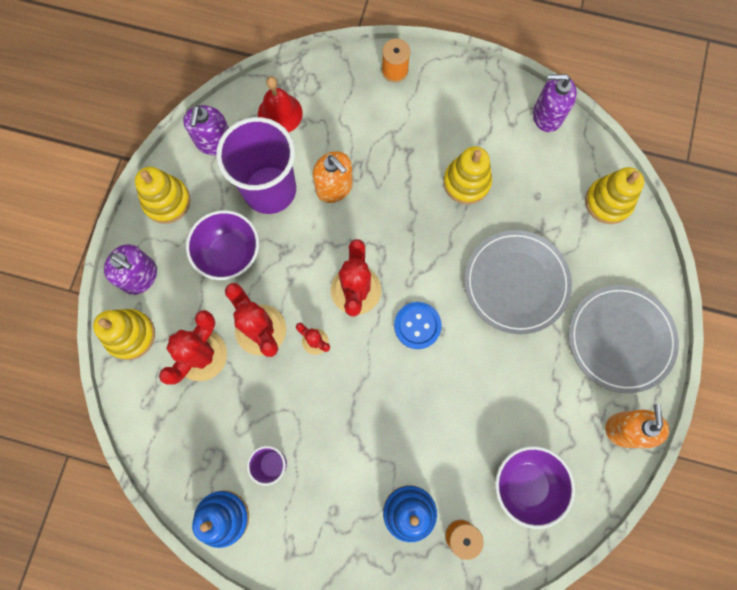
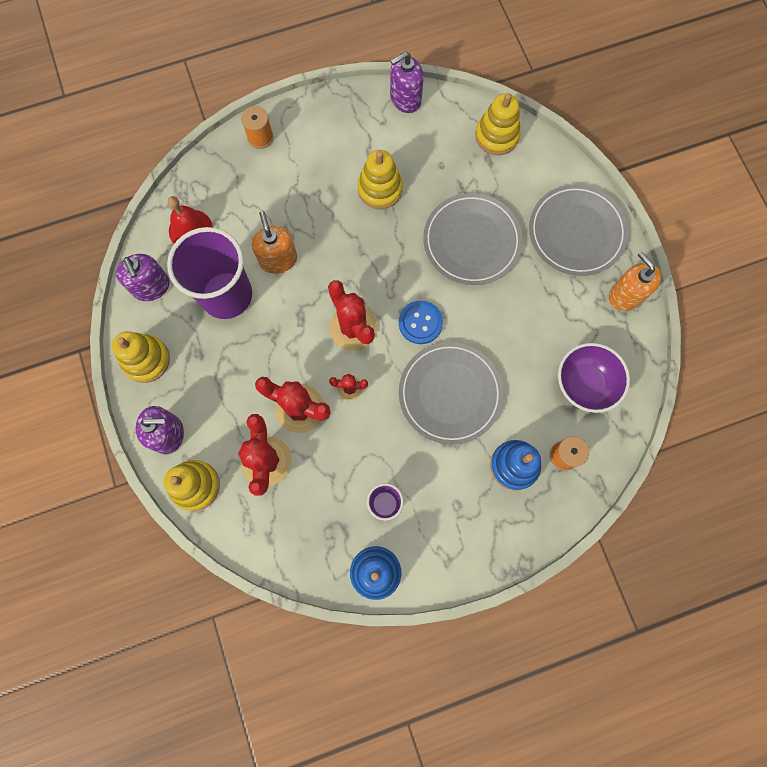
camera: 35 degrees left, 0 degrees up
purple bowl [186,210,259,280] -> none
orange soap dispenser [313,151,353,203] -> orange soap dispenser turned 120 degrees counterclockwise [252,211,297,274]
none -> grey plate [399,342,503,445]

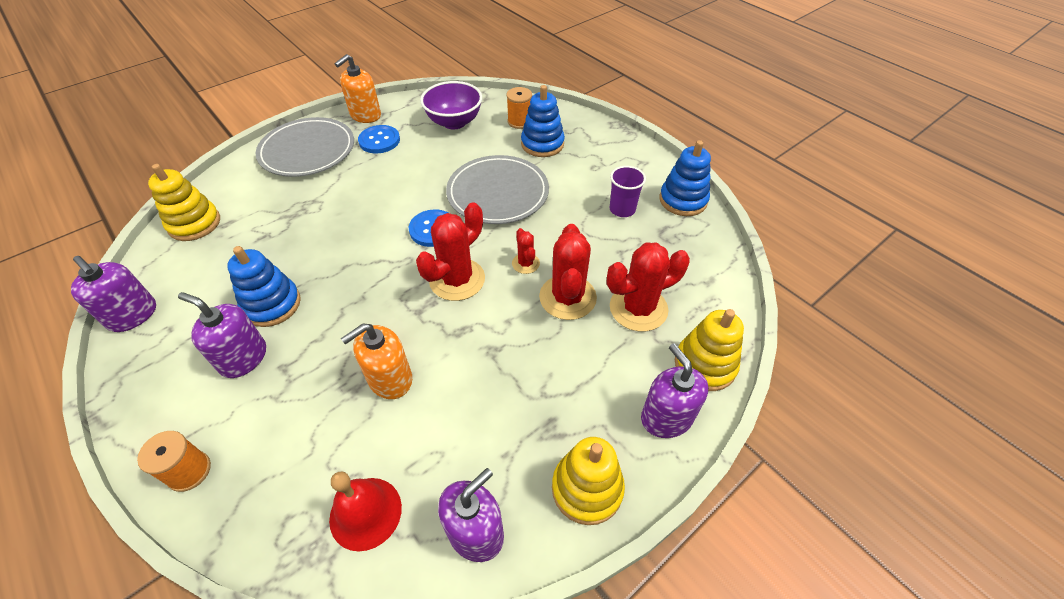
camera: 110 degrees left, 25 degrees down
purple cup [167,227,252,319] -> none
yellow stacking toy [358,150,403,209] -> blue stacking toy [227,246,301,327]
grey plate [423,193,522,285] -> none
none -> purple soap dispenser [178,292,266,378]
none -> blue button [358,125,400,153]

